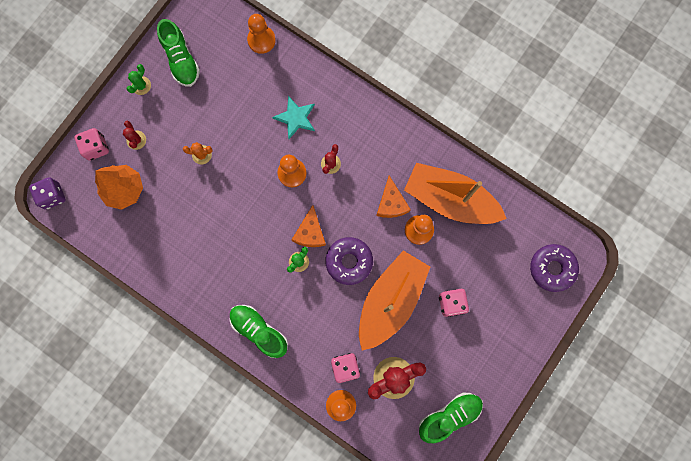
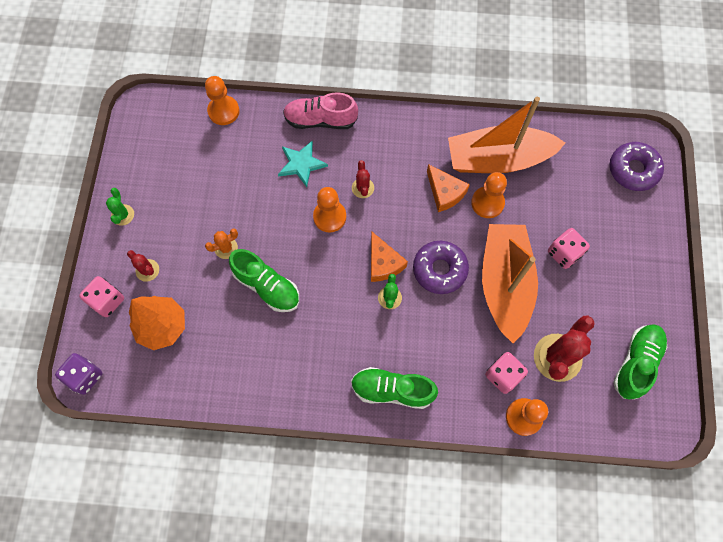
camera: 30 degrees left, 10 degrees down
green shoe [157,19,200,87] -> green shoe moved to [229,249,299,312]
none -> pink shoe [283,93,358,129]

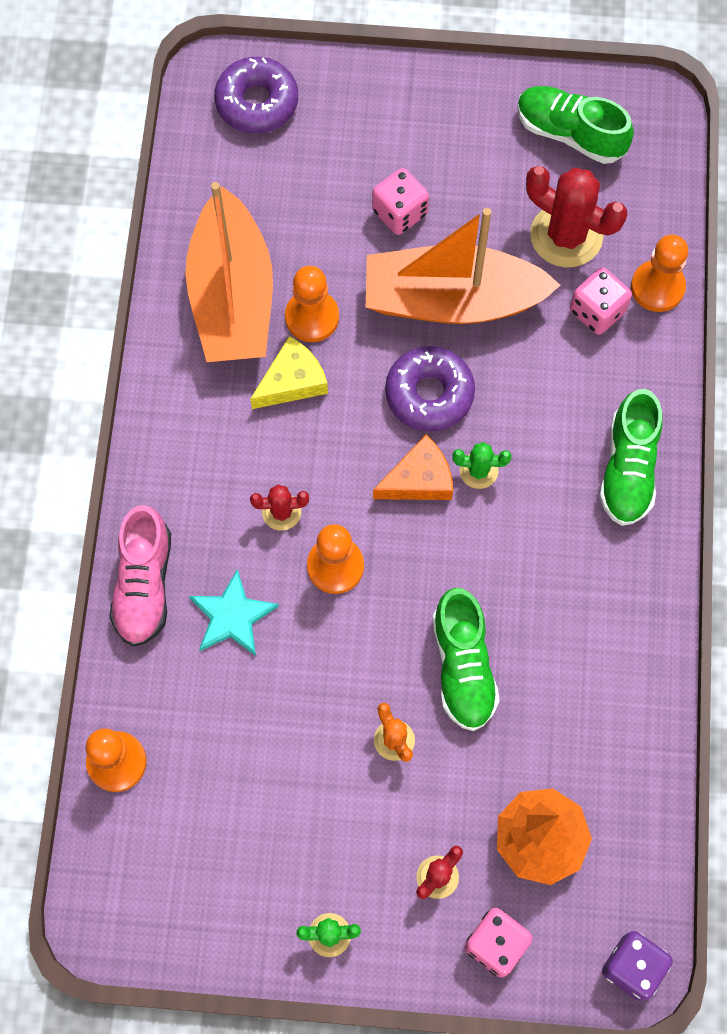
camera: 90 degrees left, 0 degrees up
green shoe [229,249,299,312] -> green shoe turned 135 degrees clockwise [432,588,499,731]
orange cheese [427,164,470,212] -> yellow cheese [250,336,328,409]

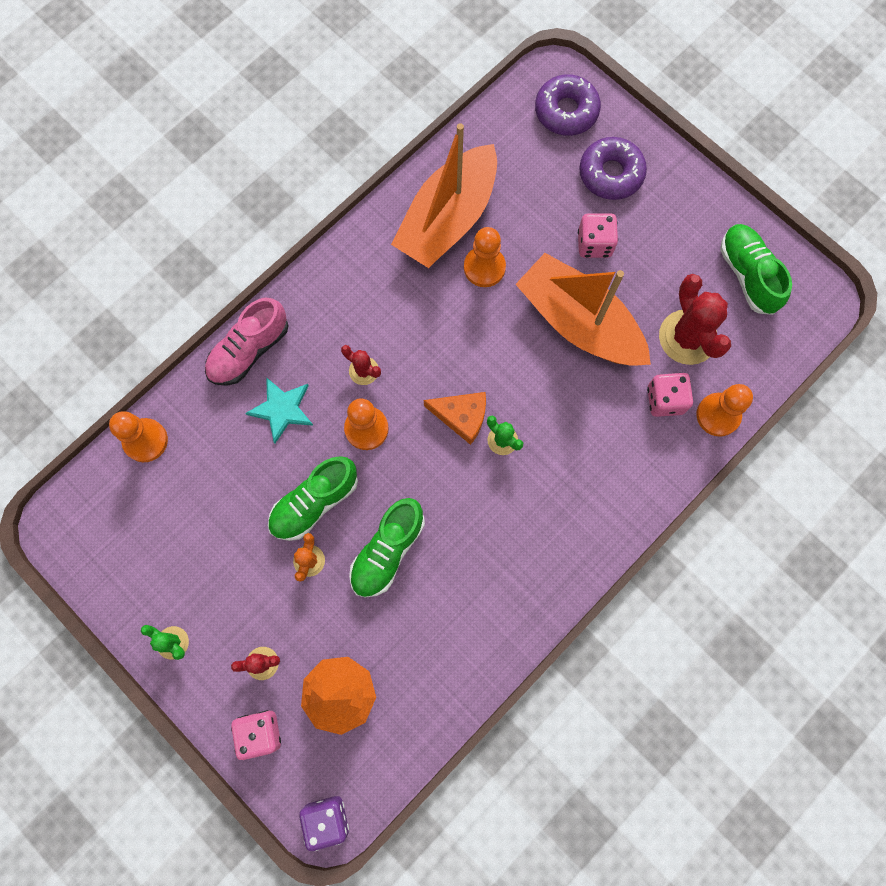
camera: 40 degrees right, 5 degrees up
yellow cheese [250,336,328,409] -> none
purple donut [385,346,475,432] -> purple donut moved to [579,137,647,200]
green shoe [599,389,663,526] -> green shoe moved to [268,456,358,541]

